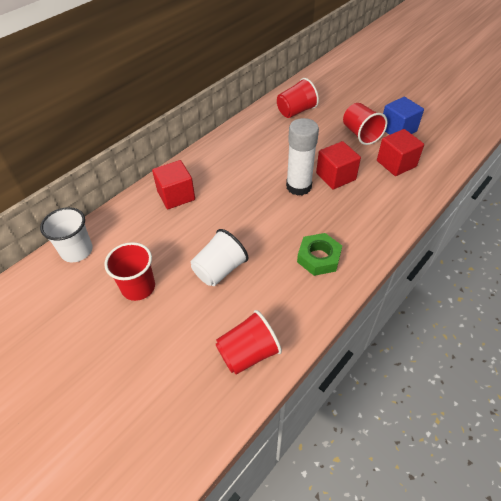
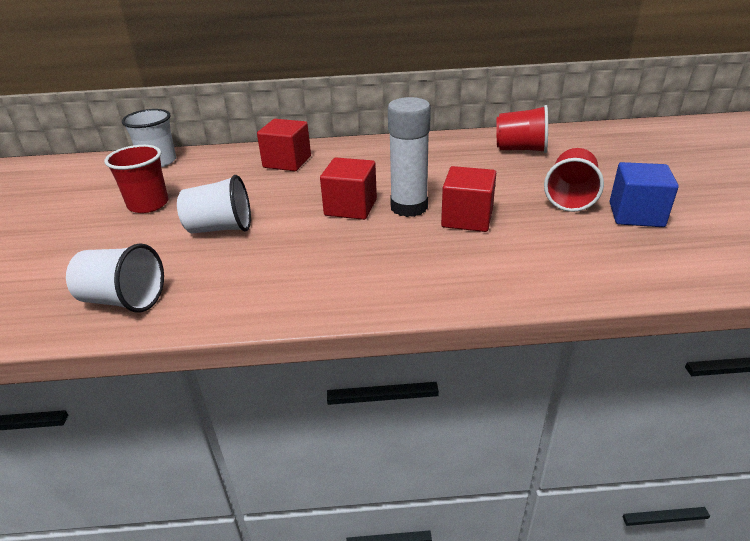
camera: 45 degrees right, 15 degrees down
red cup [216,310,282,375] -> white cup [66,243,164,313]
green nut [297,233,342,276] -> none
red cube [377,129,424,176] -> red cube moved to [320,158,377,220]

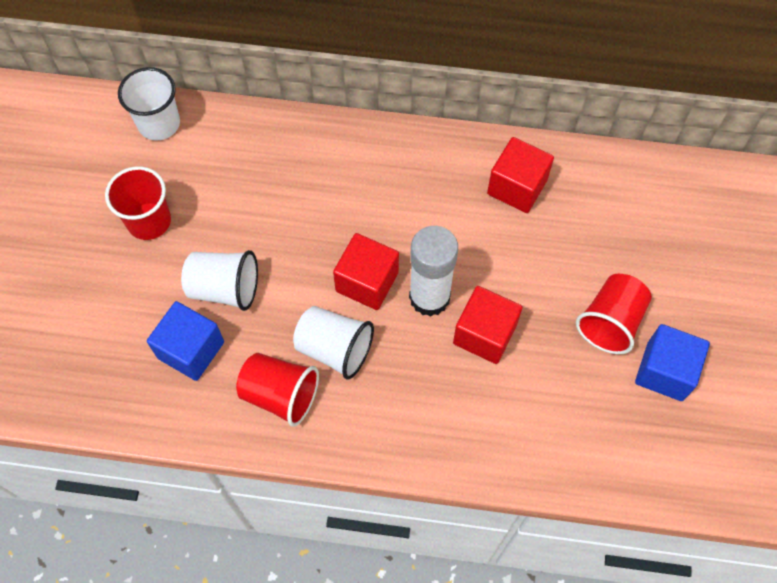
camera: 10 degrees right, 30 degrees up
white cup [66,243,164,313] -> white cup moved to [293,306,374,380]
red cube [257,119,311,171] -> red cube moved to [487,137,554,213]
red cup [496,105,548,153] -> red cup moved to [236,353,319,427]
none -> blue cube [147,301,224,381]

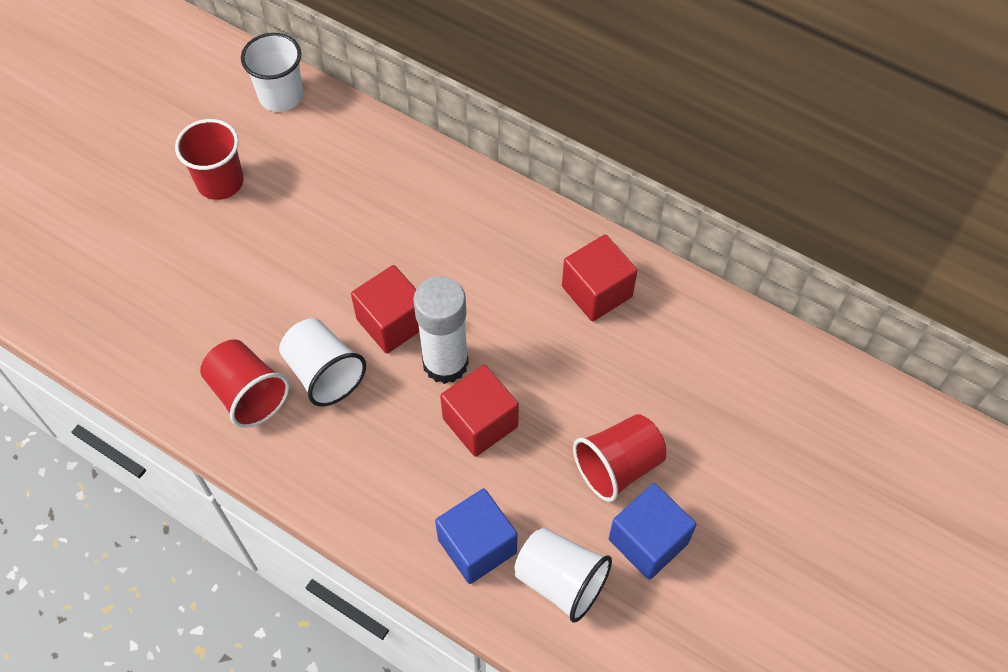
camera: 25 degrees right, 5 degrees down
blue cube [147,301,224,381] -> blue cube moved to [435,489,518,584]
white cup [181,250,258,311] -> white cup moved to [514,527,612,623]

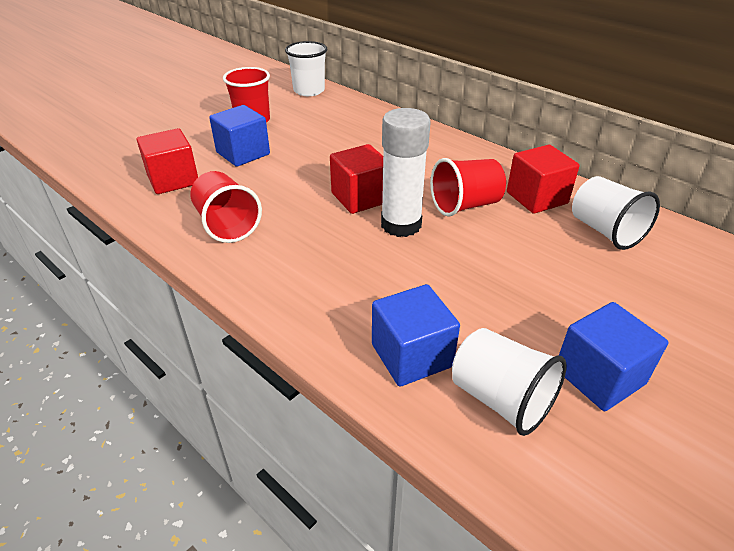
camera: 10 degrees right, 20 degrees down
white cup [279,318,366,406] -> white cup moved to [572,176,660,250]
red cube [440,365,519,457] -> red cube moved to [137,128,198,194]
red cup [573,414,666,502] -> red cup moved to [430,158,506,217]
none -> blue cube [209,105,270,167]

